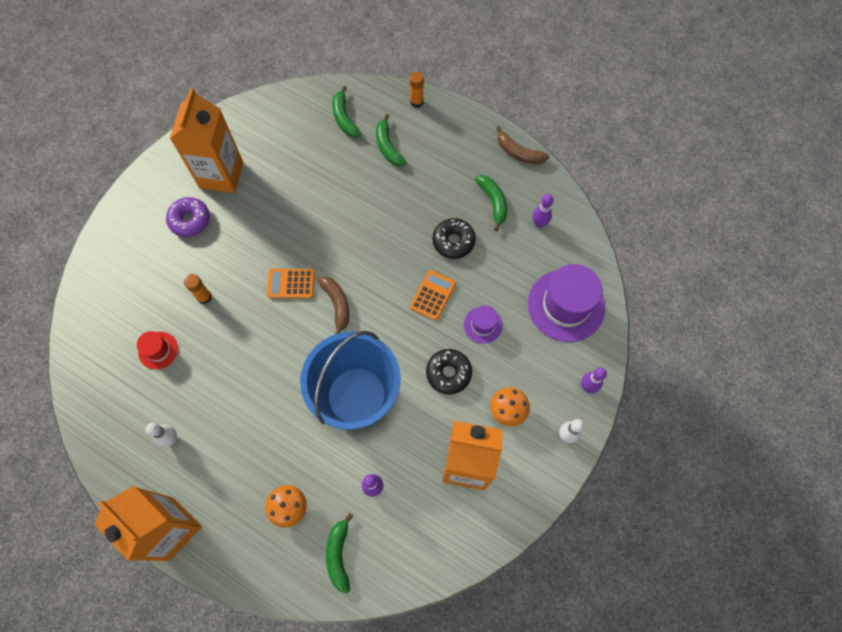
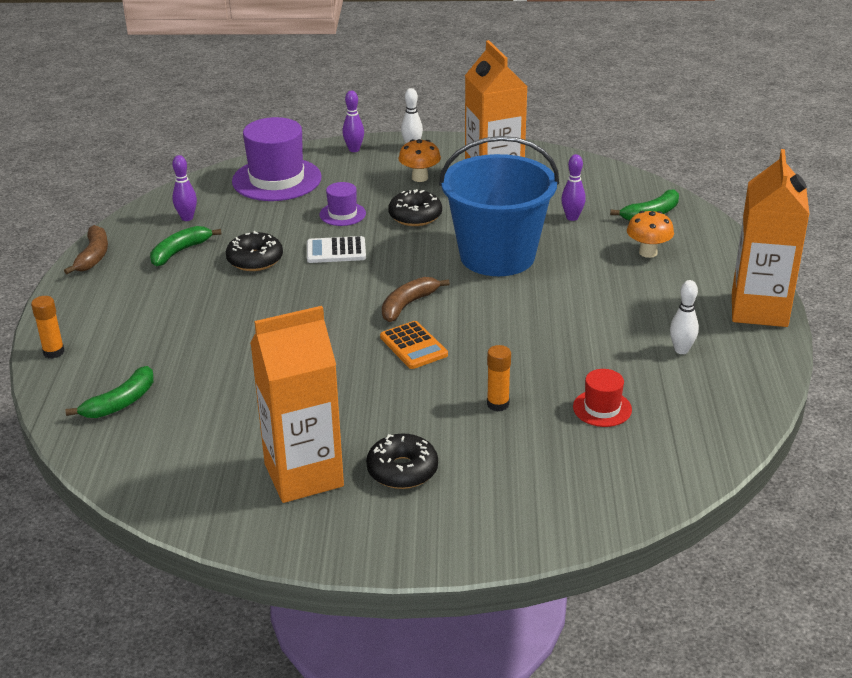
camera: 120 degrees left, 35 degrees down
purple donut [166,197,210,237] -> black donut [366,434,438,489]
green banana [376,114,407,166] -> none
orange calculator [410,270,456,321] -> white calculator [307,236,366,263]

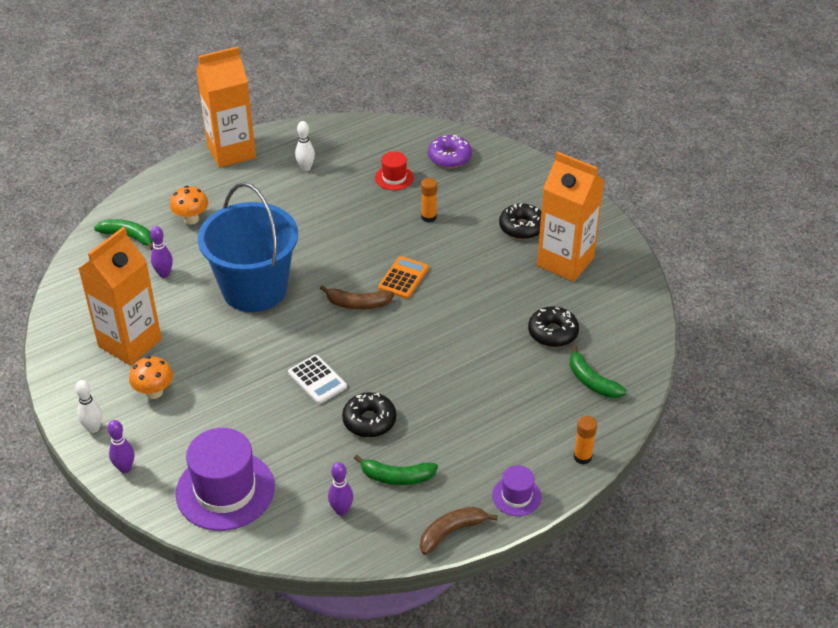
camera: 125 degrees left, 10 degrees up
green banana [66,366,154,418] -> green banana turned 135 degrees counterclockwise [570,345,627,398]
purple hat [319,182,366,226] -> purple hat moved to [492,465,541,516]
black donut [388,189,442,226] -> black donut moved to [528,306,579,347]
none -> purple donut [428,135,472,168]

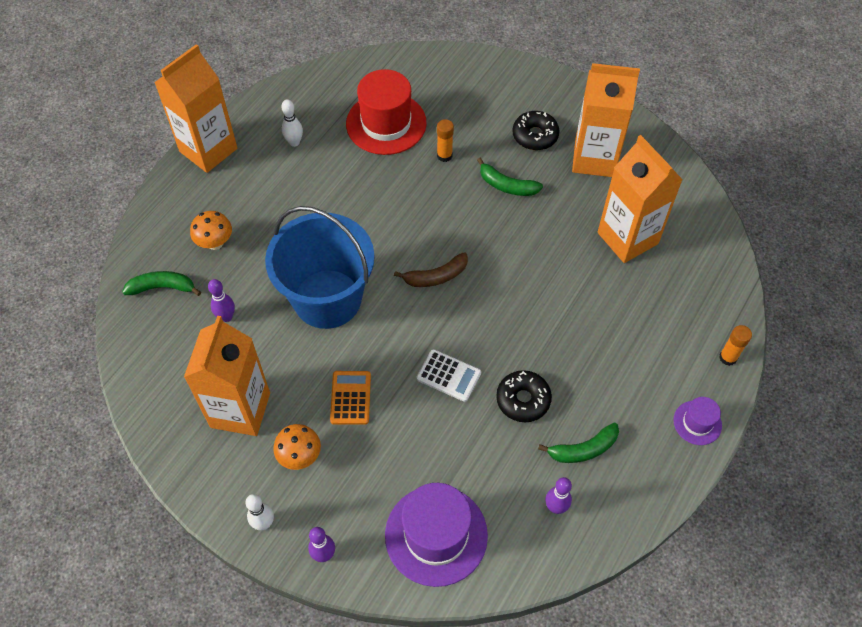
camera: 25 degrees left, 15 degrees up
red hat [375,152,414,190] -> red hat [346,69,427,155], size x2.01
orange calculator [378,256,429,299] -> orange calculator moved to [330,371,371,425]
brown banana [420,507,498,555] -> none
purple donut [428,135,472,168] -> none
black donut [528,306,579,347] -> orange carton [598,135,683,263]
green banana [570,345,627,398] -> green banana moved to [477,158,543,196]

